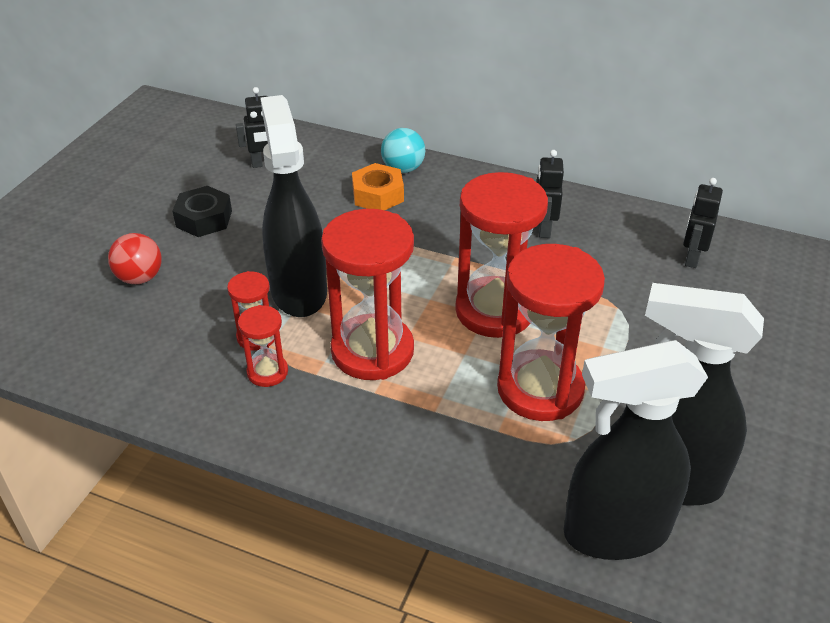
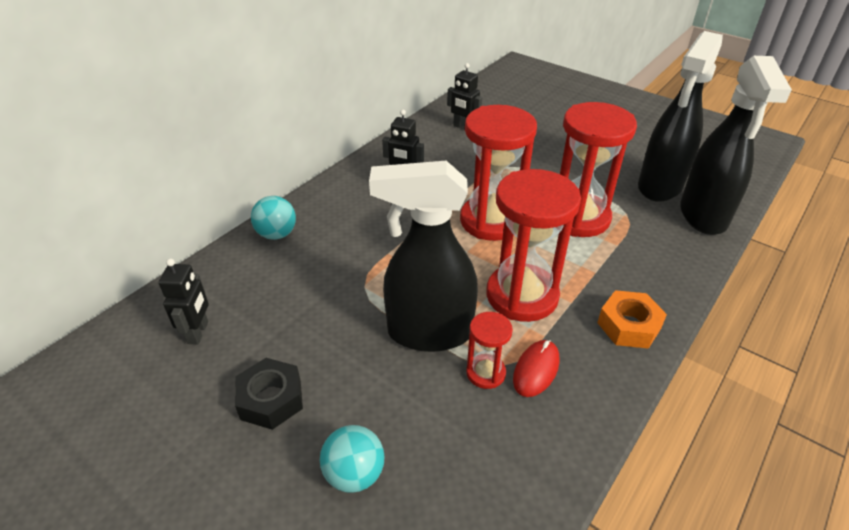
camera: 75 degrees left, 0 degrees up
red ball [108,233,162,284] -> turquoise ball [320,425,385,493]
red hourglass [238,305,288,387] -> red mouse [513,340,559,397]
orange nut [352,163,404,210] -> orange nut moved to [597,290,667,349]

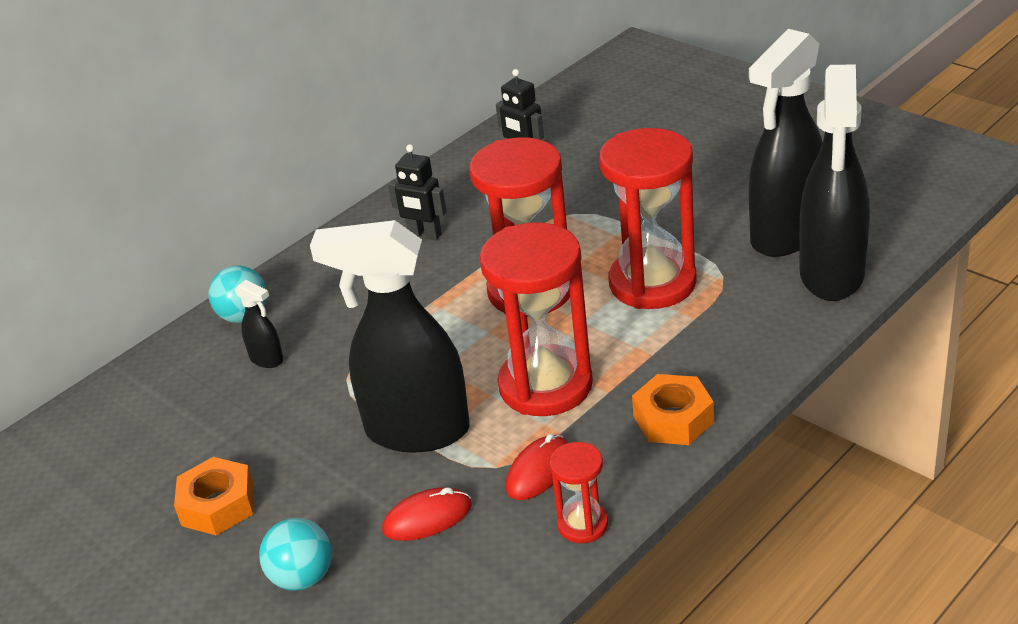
camera: 10 degrees right, 5 degrees down
black robot [159,258,209,345] -> none
black nut [235,358,303,430] -> orange nut [174,457,254,536]
red hourglass [466,312,513,389] -> red hourglass moved to [550,442,608,543]
none -> black spray bottle [235,280,284,368]
none -> red mouse [382,487,472,541]

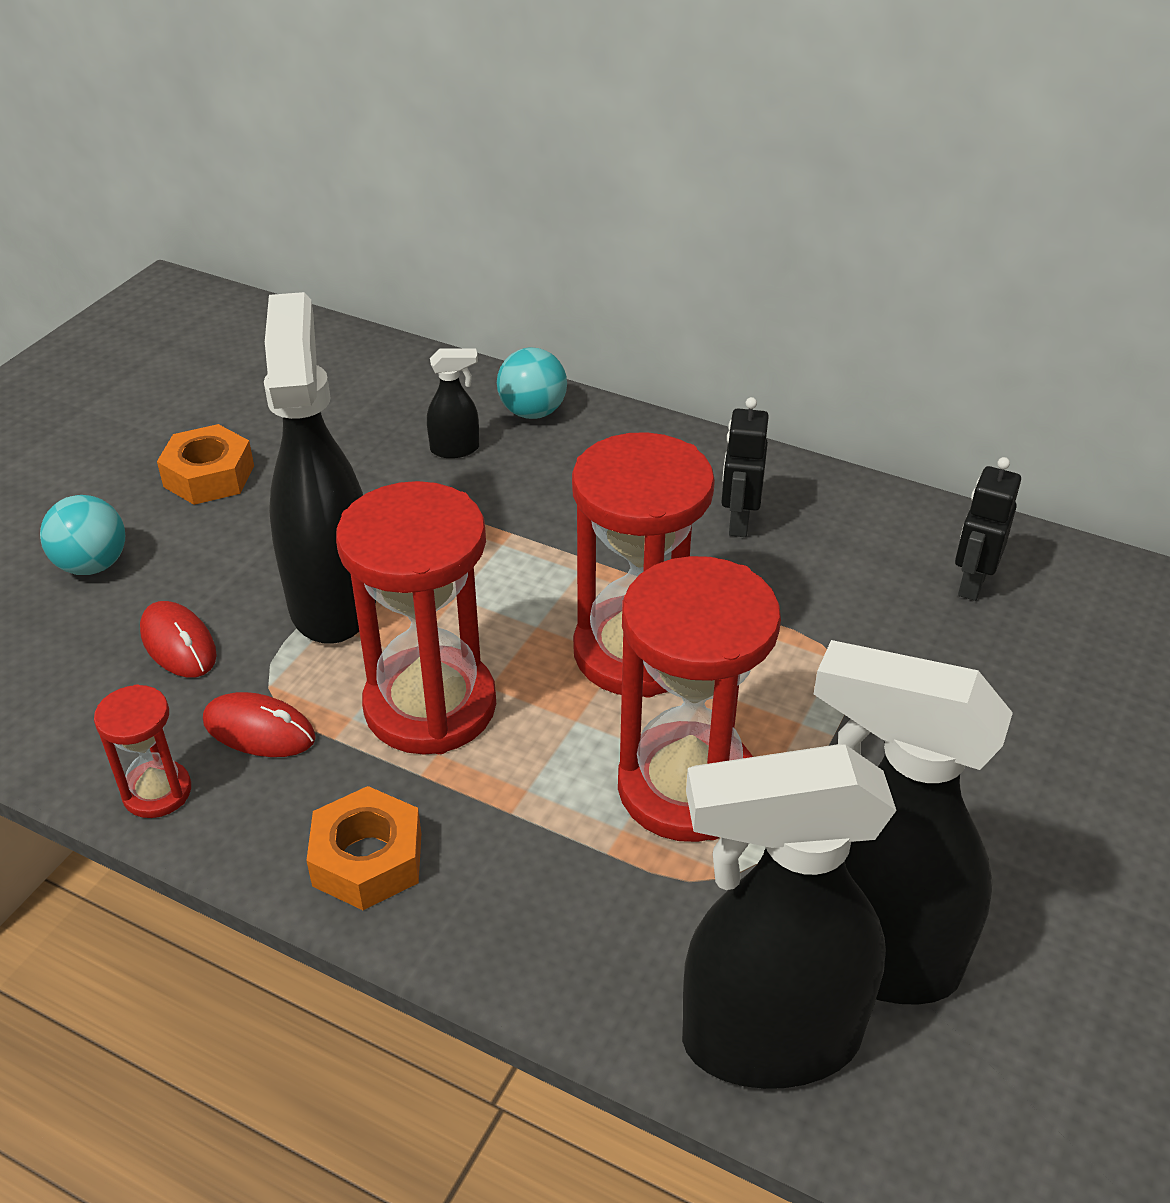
camera: 70 degrees right, 5 degrees up
black spray bottle [235,280,284,368] -> black spray bottle turned 120 degrees counterclockwise [427,348,479,458]

